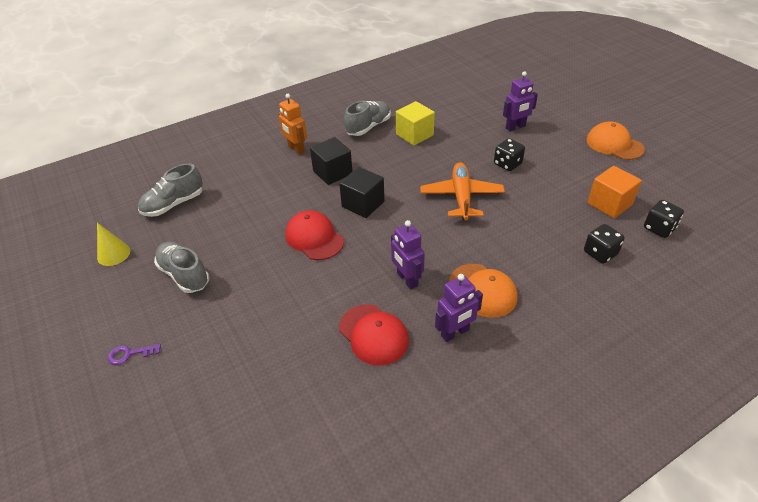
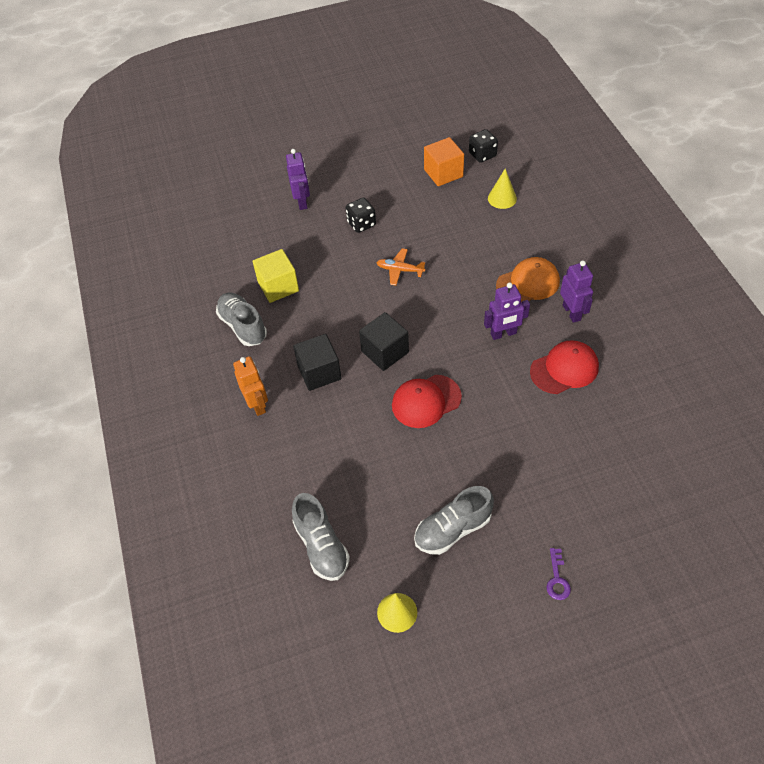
camera: 75 degrees left, 10 degrees up
orange robot [278,94,307,155] -> orange robot turned 90 degrees counterclockwise [233,356,268,416]
orange plane [420,162,505,220] -> orange plane [376,248,425,286], size x0.57
black dice [584,224,624,264] -> yellow cone [488,169,517,209]
orange cap [586,121,645,160] -> none

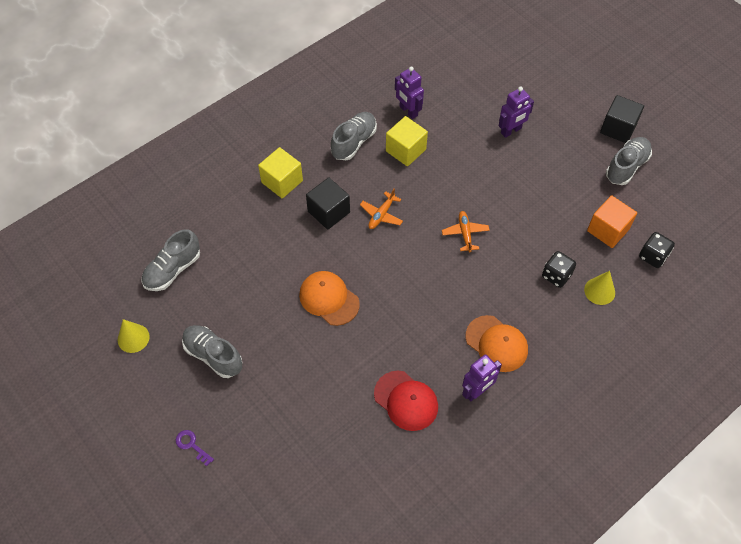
camera: 65 degrees right, 5 degrees up
orange robot [233,356,268,416] -> yellow cube [258,147,303,199]
black dice [346,198,376,233] -> black dice moved to [542,251,576,288]
black cube [359,312,409,371] -> black cube moved to [600,95,644,143]
red cap [392,375,462,428] -> orange cap [299,271,360,326]
purple robot [484,282,530,340] -> purple robot moved to [395,66,424,119]
purple key [547,548,571,600] -> purple key turned 60 degrees clockwise [176,430,214,466]
none -> orange plane [360,188,403,229]
none -> grey shoe [606,137,652,185]

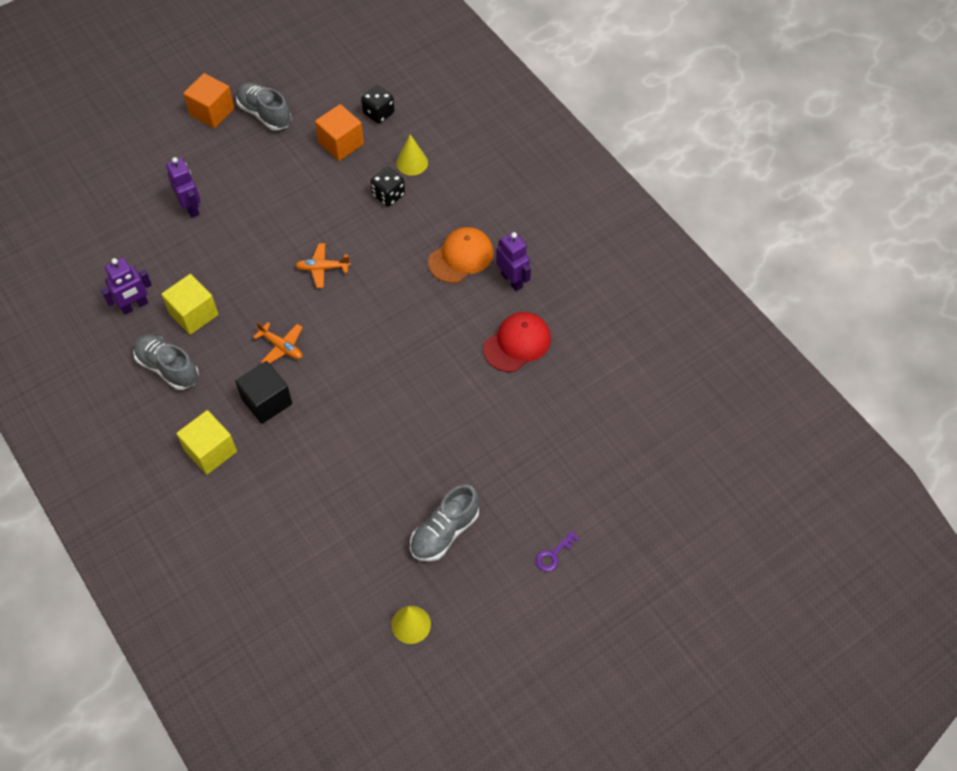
camera: 85 degrees left, 0 degrees up
grey shoe [141,229,200,291] -> none
orange cap [299,271,360,326] -> none
black cube [600,95,644,143] -> orange cube [183,73,235,128]

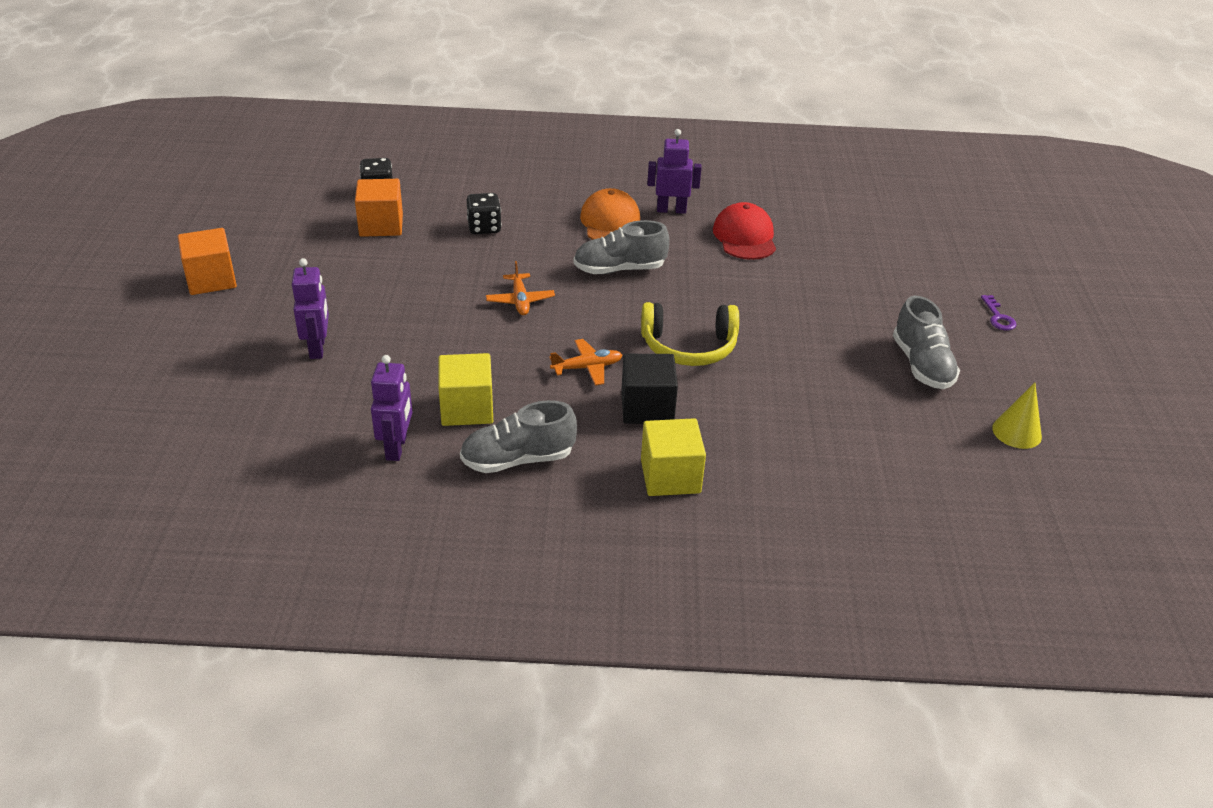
camera: 55 degrees left, 20 degrees down
purple robot [166,157,201,218] -> purple robot turned 75 degrees clockwise [292,258,329,359]
grey shoe [236,82,292,131] -> grey shoe moved to [574,220,669,274]
orange plane [295,243,350,288] -> orange plane turned 45 degrees counterclockwise [486,261,555,315]
yellow cone [396,134,428,176] -> none
none -> yellow headphones [641,302,739,366]

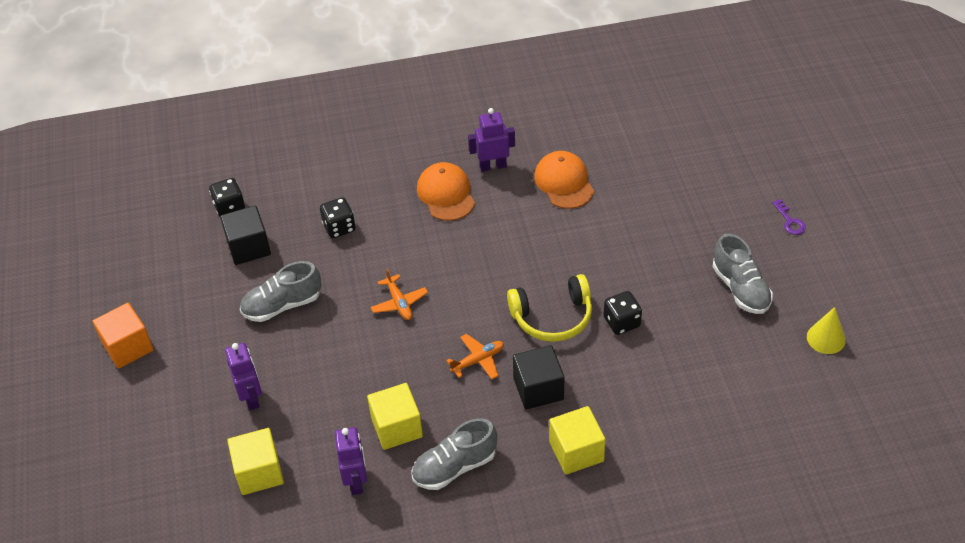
camera: 10 degrees left, 10 degrees up
orange cube [355,179,403,237] -> black cube [220,206,271,265]
grey shoe [574,220,669,274] -> grey shoe moved to [240,261,322,322]
red cap [713,202,776,260] -> orange cap [534,151,594,209]
none -> yellow cube [227,428,284,495]
none -> black dice [603,291,642,335]

